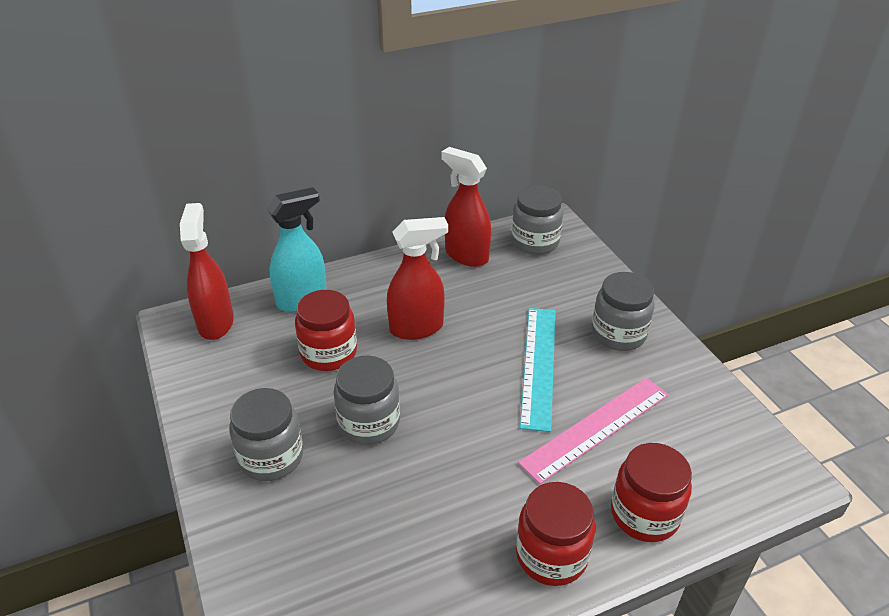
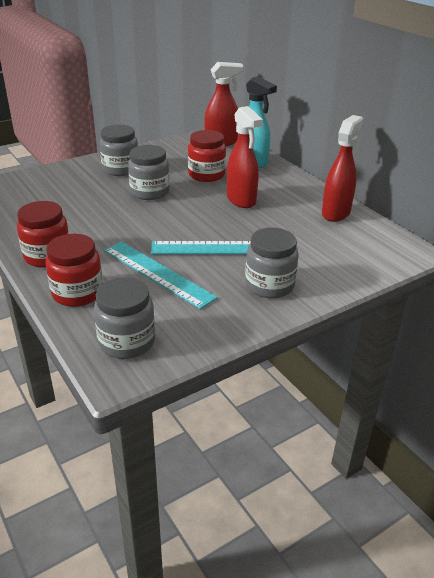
camera: 80 degrees right, 5 degrees down
grey jar [511,186,563,255] -> grey jar moved to [94,277,155,359]
pink ruler [518,378,669,484] -> turquoise ruler [104,241,218,309]

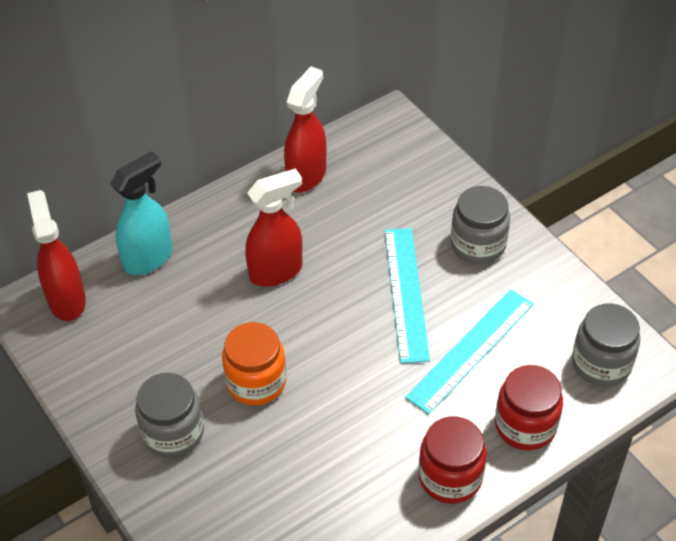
camera: 90 degrees left, 15 degrees up
grey jar [128,145,170,200] -> orange jar [222,322,286,406]
red jar [188,130,226,182] -> none
red spray bottle [322,115,363,222] -> red spray bottle turned 90 degrees clockwise [284,66,326,192]

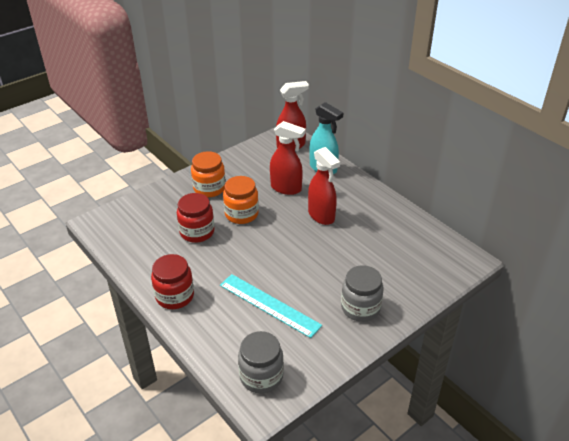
camera: 85 degrees right, 10 degrees down
grey jar [135,373,204,458] -> orange jar [191,151,226,197]
red spray bottle [284,66,326,192] -> red spray bottle moved to [270,121,306,195]
turquoise ruler [385,228,430,363] -> none
red jar [495,365,563,450] -> red jar moved to [177,193,215,243]

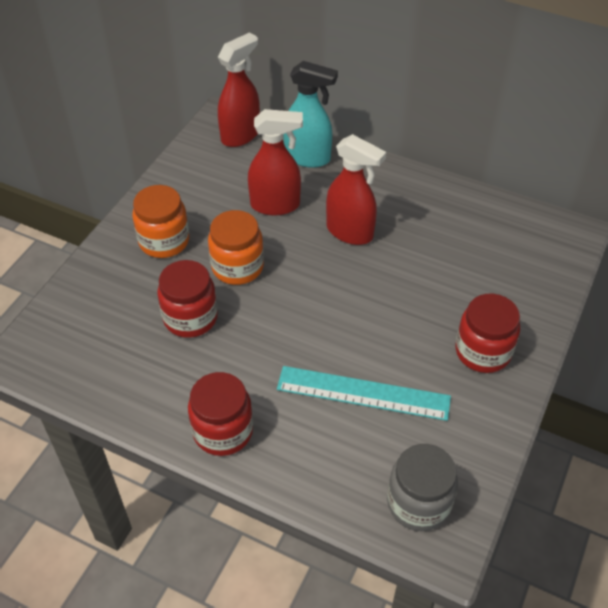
camera: 25 degrees left, 10 degrees up
grey jar [341,265,383,322] -> red jar [455,294,520,373]

